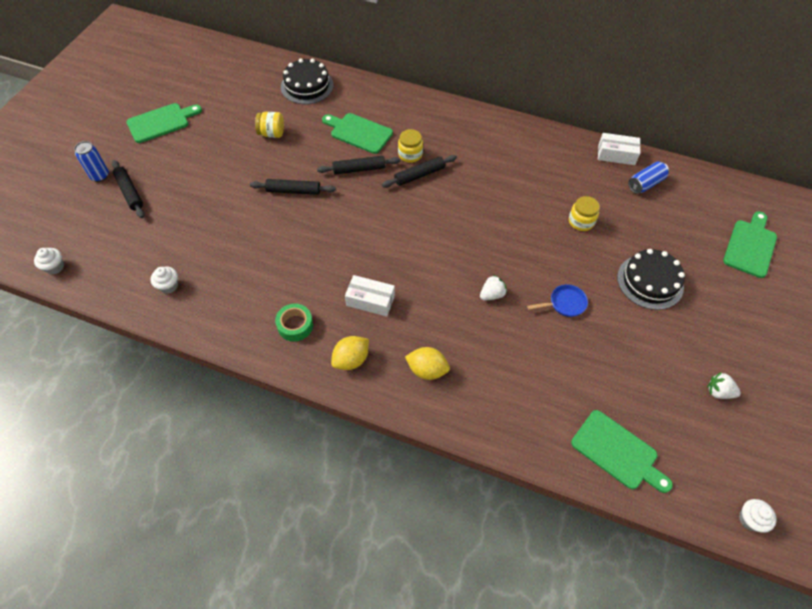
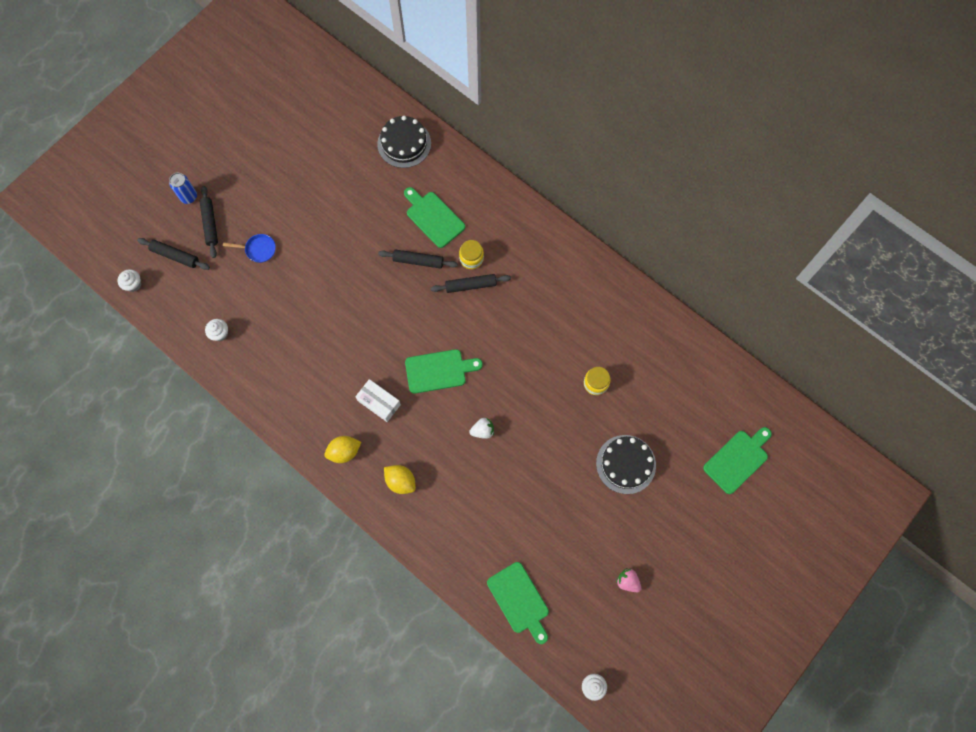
camera: 20 degrees right, 15 degrees up
green cutting board [126,103,202,143] -> green cutting board moved to [405,349,483,394]
black rolling pin [250,179,336,195] -> black rolling pin moved to [137,238,210,270]
yellow jar [255,112,284,138] -> none
green tape [275,304,313,341] -> none
blue pan [527,285,588,317] -> blue pan moved to [223,234,276,263]
white box [598,133,641,165] -> none
blue can [628,161,669,194] -> none
white strawberry [707,372,741,399] -> pink strawberry [616,568,641,592]

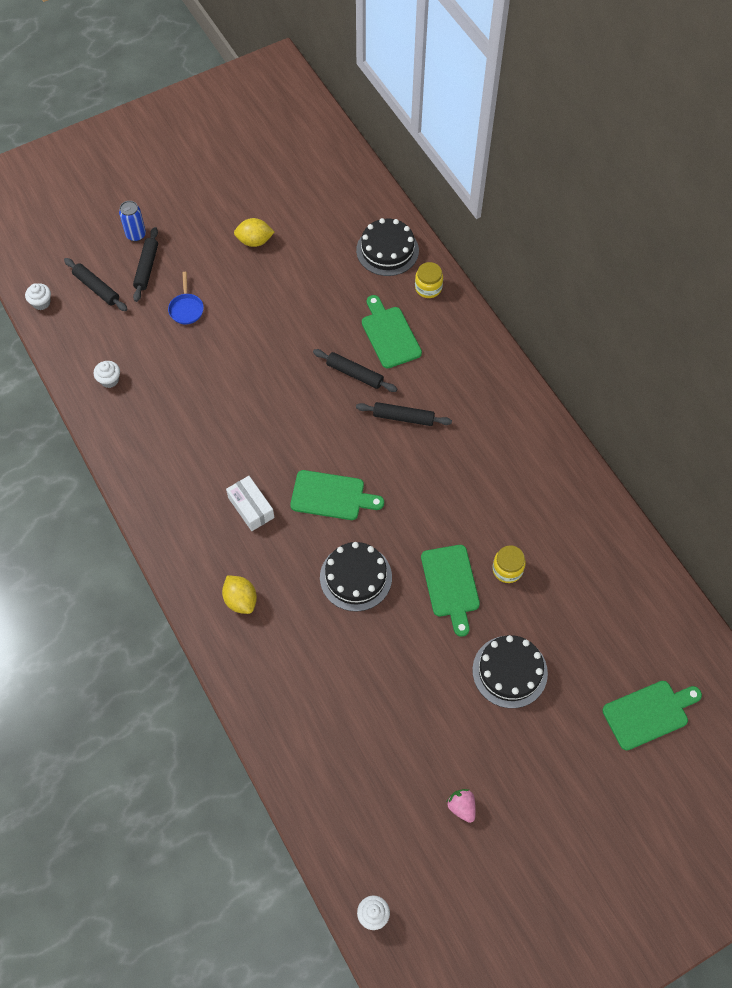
camera: 20 degrees right, 10 degrees down
blue pan [223,234,276,263] -> blue pan turned 60 degrees clockwise [168,272,204,324]
yellow lemon [324,436,361,463] -> yellow lemon moved to [234,218,274,247]
yellow jar [459,240,484,269] -> yellow jar moved to [415,262,443,298]
white strawberry [469,418,494,439] -> black cake [320,542,392,611]
green cutting board [487,562,549,644] -> green cutting board moved to [421,545,480,637]

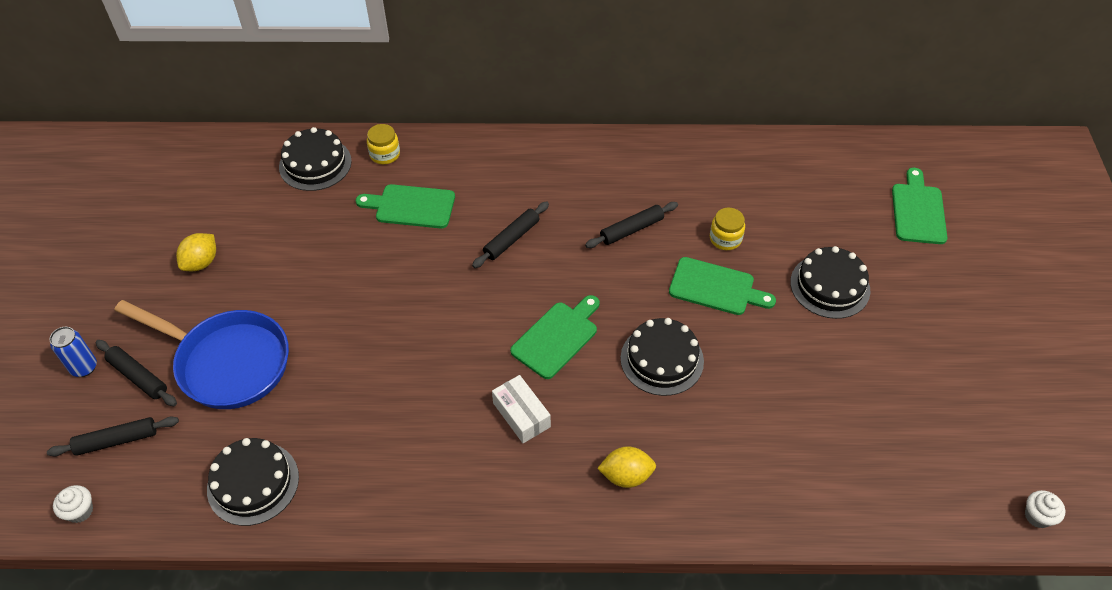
camera: 60 degrees left, 10 degrees down
white cupcake [93,361,120,388] -> black cake [207,438,299,526]
blue pan [168,272,204,324] -> blue pan [114,300,289,409], size x2.45
white box [226,476,274,531] -> white box turned 60 degrees clockwise [492,375,551,443]
black rolling pin [313,349,397,392] -> black rolling pin moved to [585,202,678,248]
pink strawberry [446,789,476,823] -> none

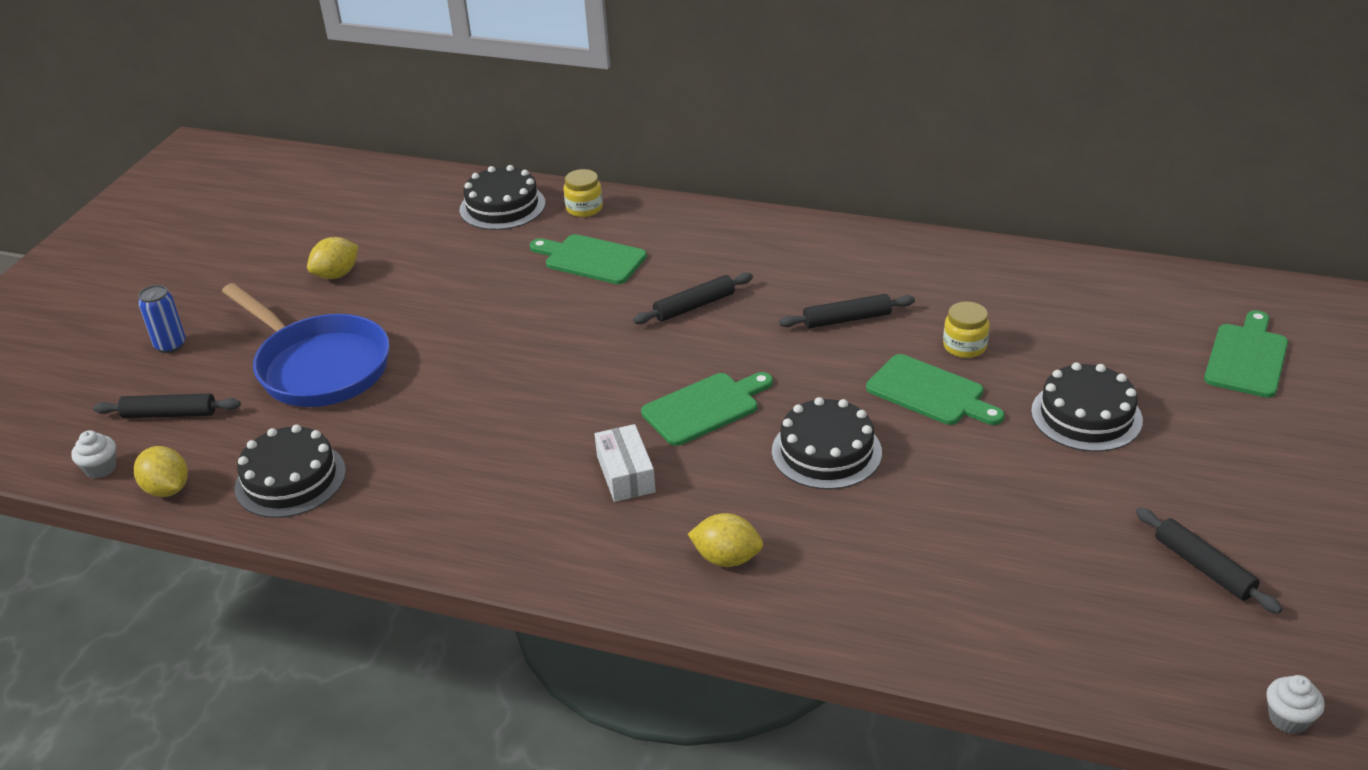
camera: 20 degrees right, 15 degrees down
black rolling pin [96,340,177,406] -> black rolling pin moved to [1136,507,1282,614]
none -> yellow lemon [134,446,188,497]

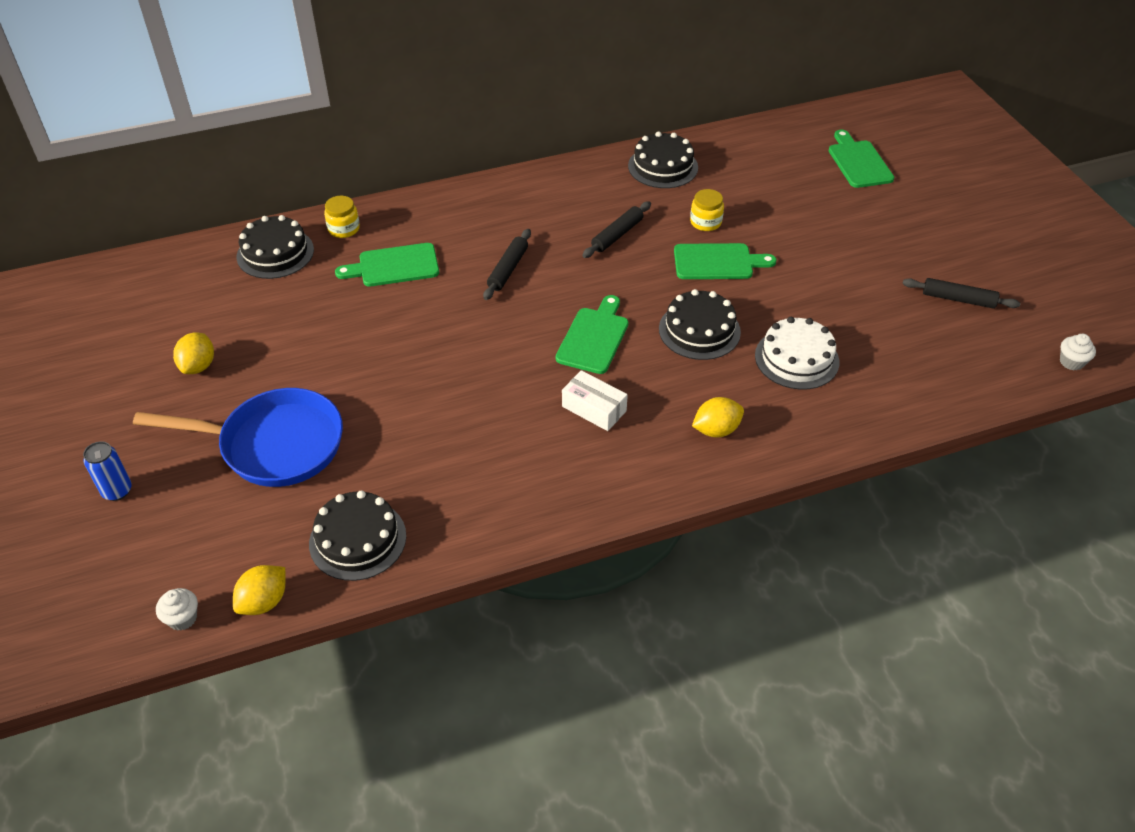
camera: 40 degrees left, 10 degrees up
black rolling pin [93,394,241,418] -> none
yellow lemon [134,446,188,497] -> yellow lemon turned 60 degrees counterclockwise [233,565,285,615]
black cake [1031,362,1143,452] -> black cake moved to [628,131,698,188]
none -> white cake [755,317,839,390]

